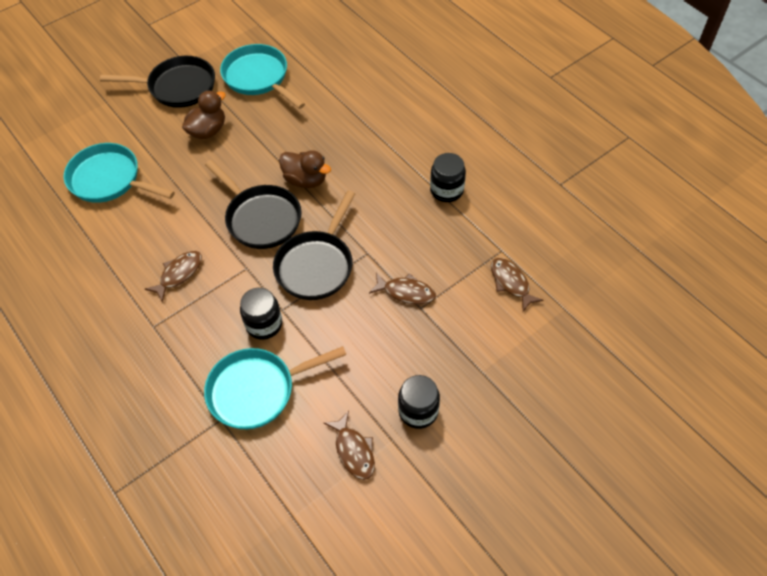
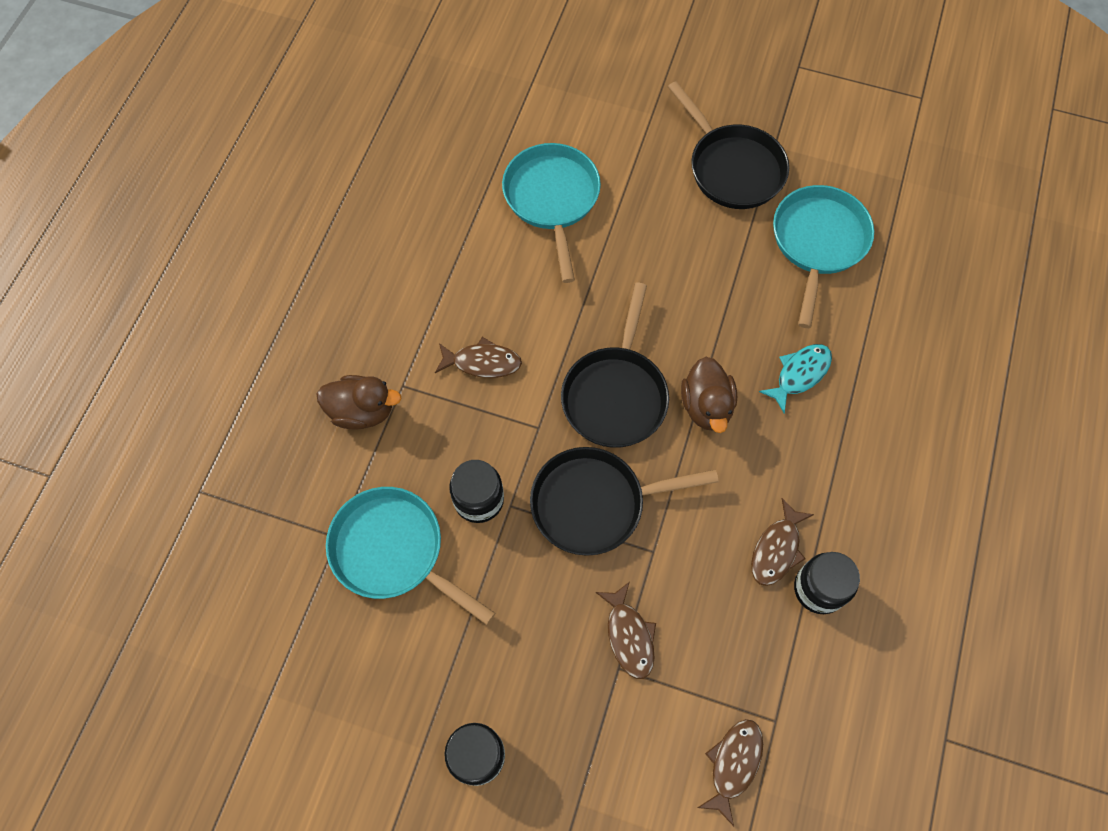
camera: 55 degrees right, 10 degrees up
brown duck [182,91,226,139] -> brown duck moved to [316,375,401,430]
brown fish [324,411,375,480] -> brown fish moved to [751,498,814,586]
none -> turquoise fish [759,344,832,413]

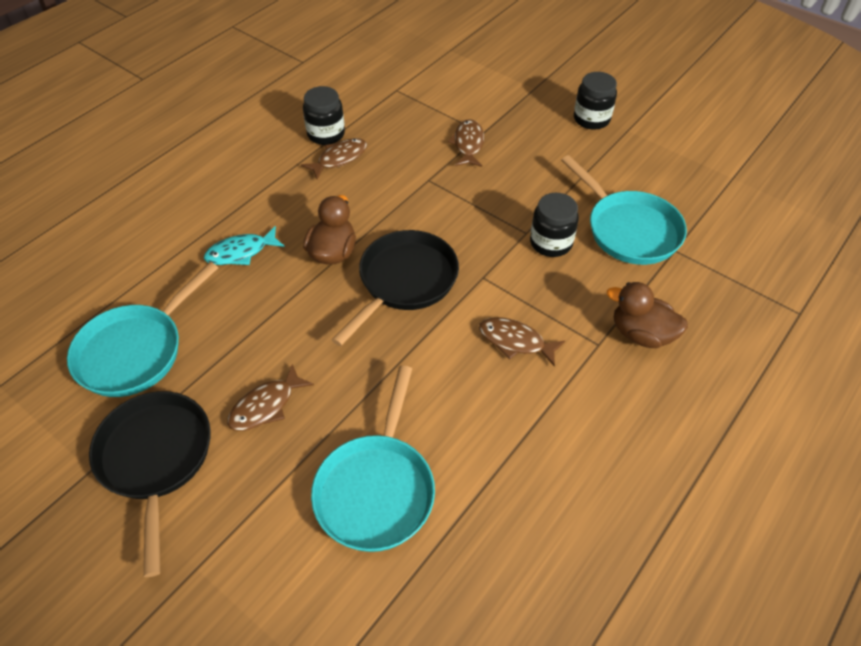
camera: 160 degrees left, 15 degrees down
black pan [530,447,719,556] -> none
brown fish [698,719,763,826] -> brown fish moved to [227,364,314,431]

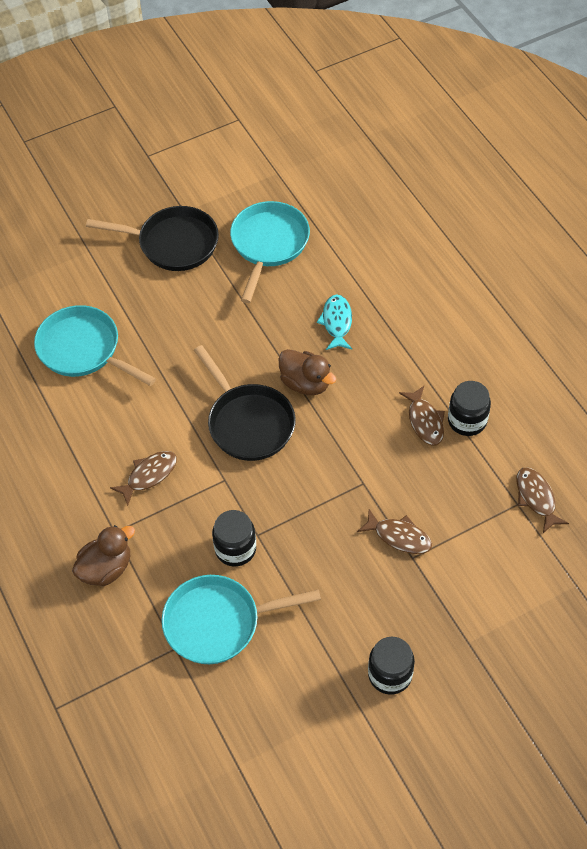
camera: 115 degrees right, 5 degrees up
turquoise pan [67,262,218,397] -> turquoise pan turned 45 degrees clockwise [230,201,310,303]
brown fish [227,364,314,431] -> brown fish moved to [516,467,569,533]

